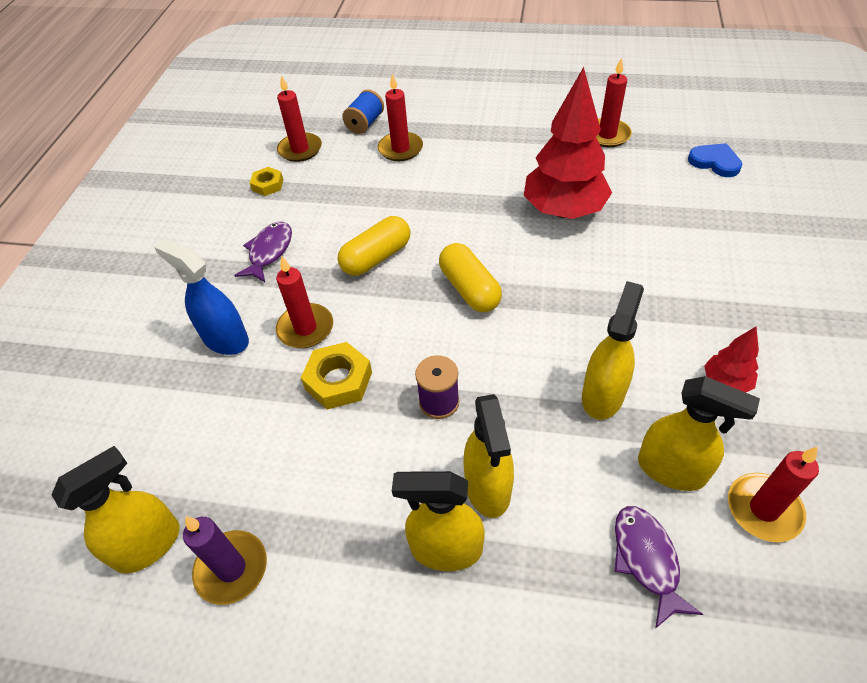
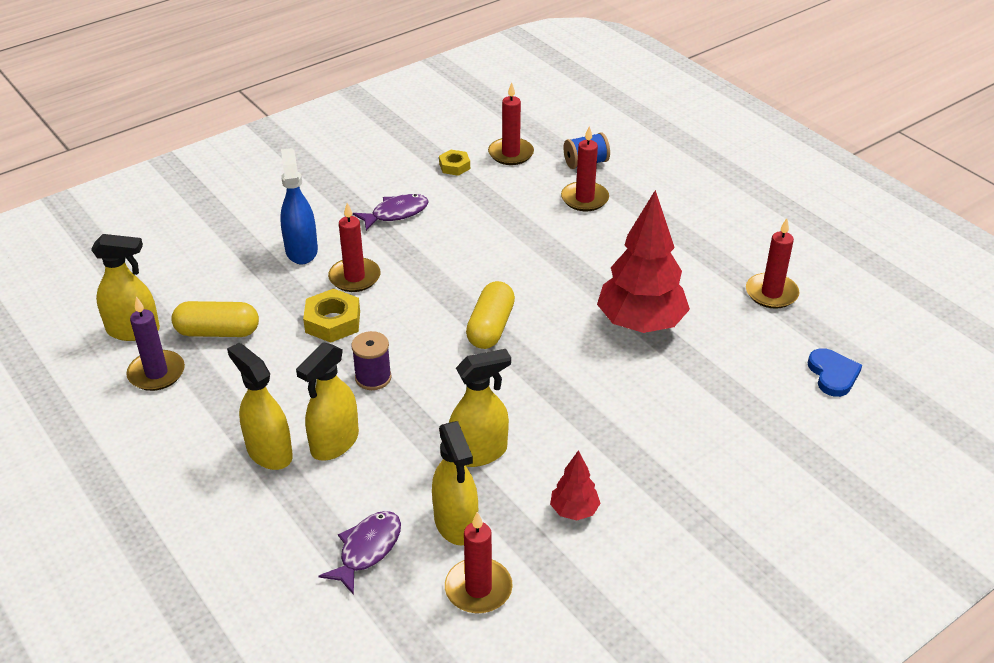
camera: 40 degrees right, 10 degrees down
yellow capsule [337,216,410,276] -> yellow capsule moved to [171,301,259,337]

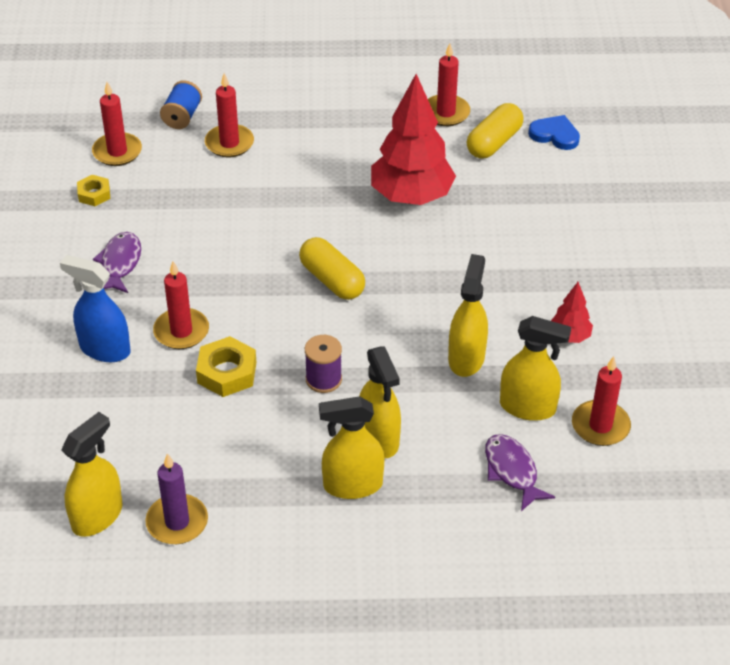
camera: 55 degrees left, 5 degrees up
yellow capsule [171,301,259,337] -> yellow capsule moved to [467,103,523,159]

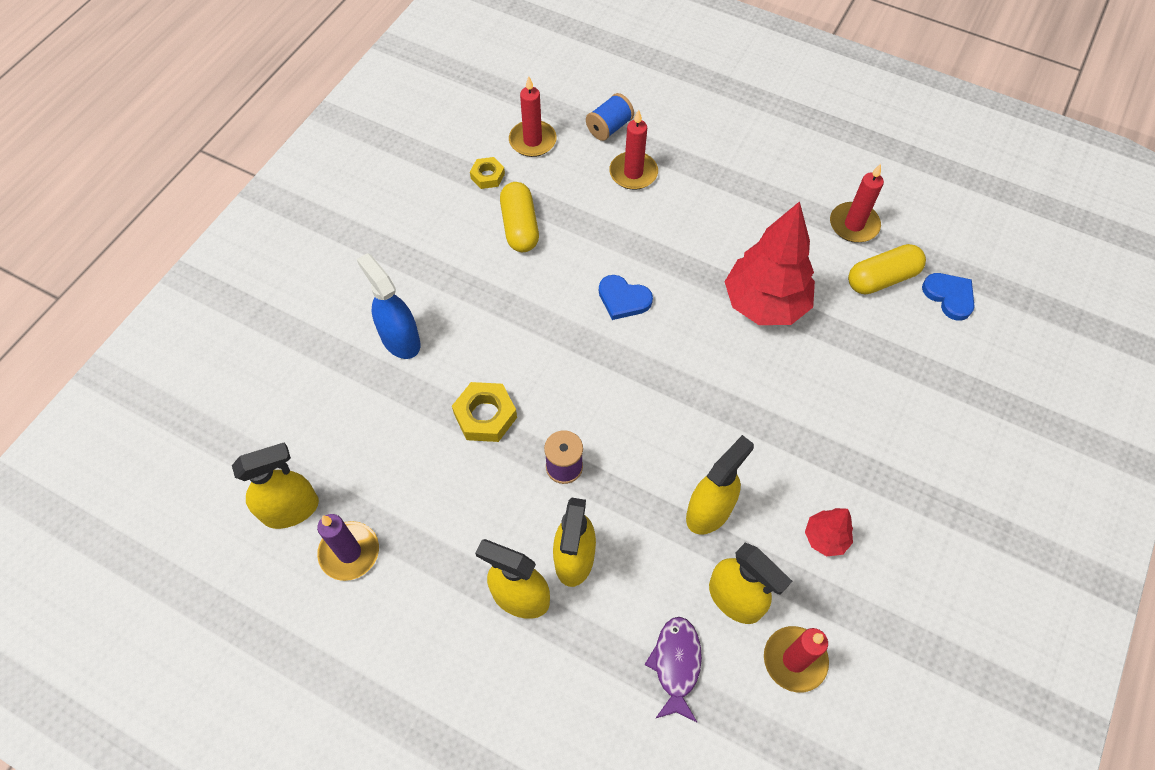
camera: 30 degrees right, 15 degrees up
purple fish [93,232,141,293] -> none
red candle [153,261,209,349] -> none
yellow capsule [299,237,365,300] -> yellow capsule moved to [500,182,539,252]
none -> blue heart [599,275,653,320]

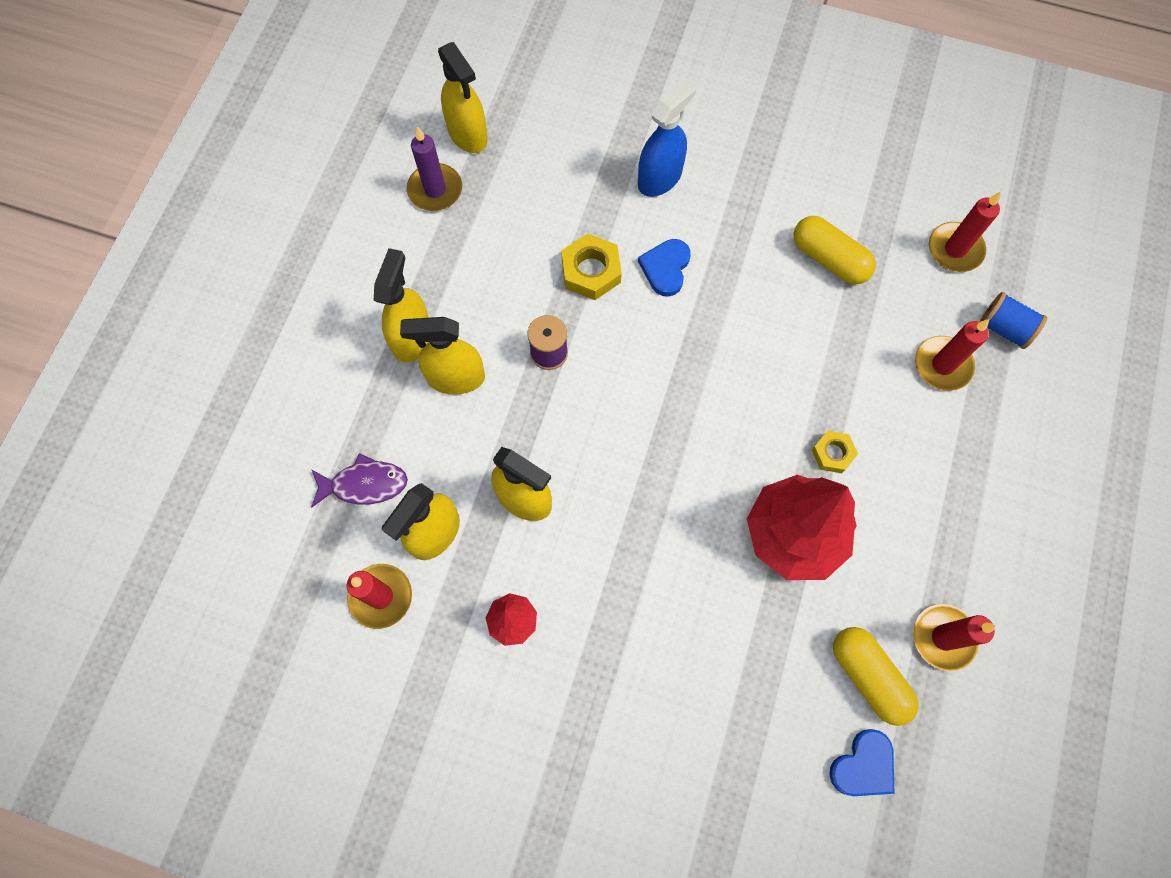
camera: 80 degrees right, 10 degrees up
yellow nut [470,157,505,189] -> yellow nut moved to [812,431,858,473]
yellow capsule [500,182,539,252] -> yellow capsule turned 60 degrees clockwise [793,216,876,284]
blue heart [599,275,653,320] -> blue heart moved to [638,239,691,297]

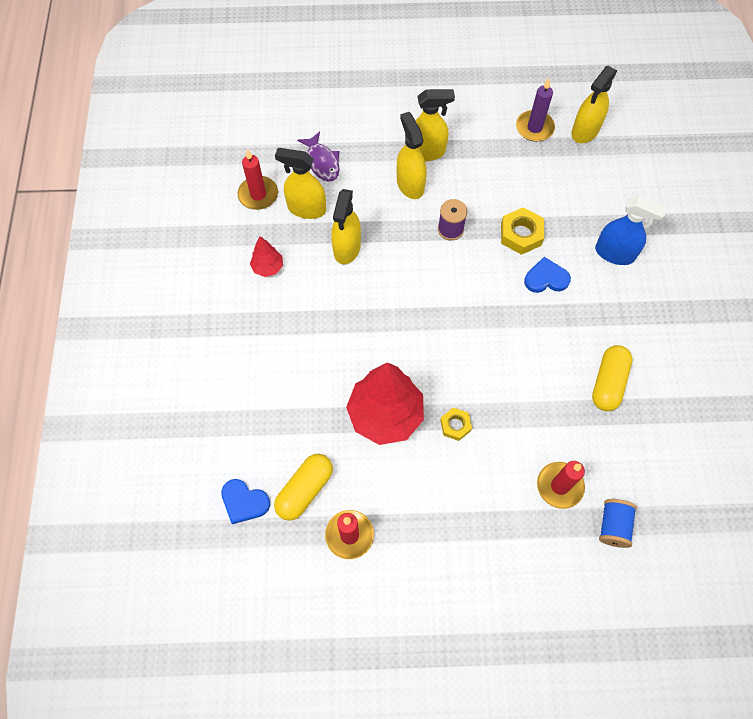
camera: 70 degrees right, 5 degrees down
red candle [929,192,1001,272] -> none

